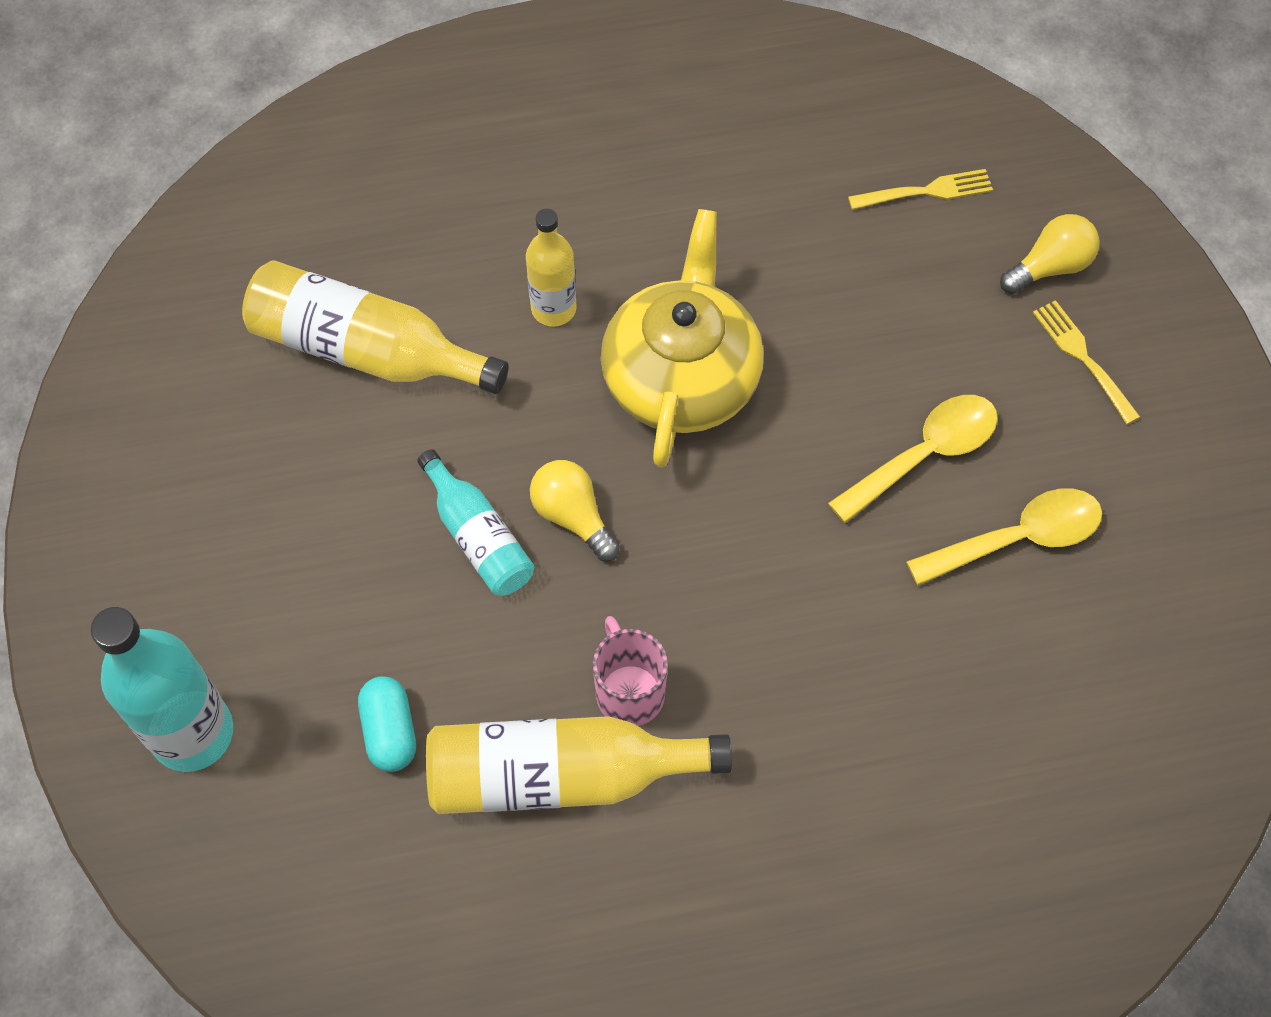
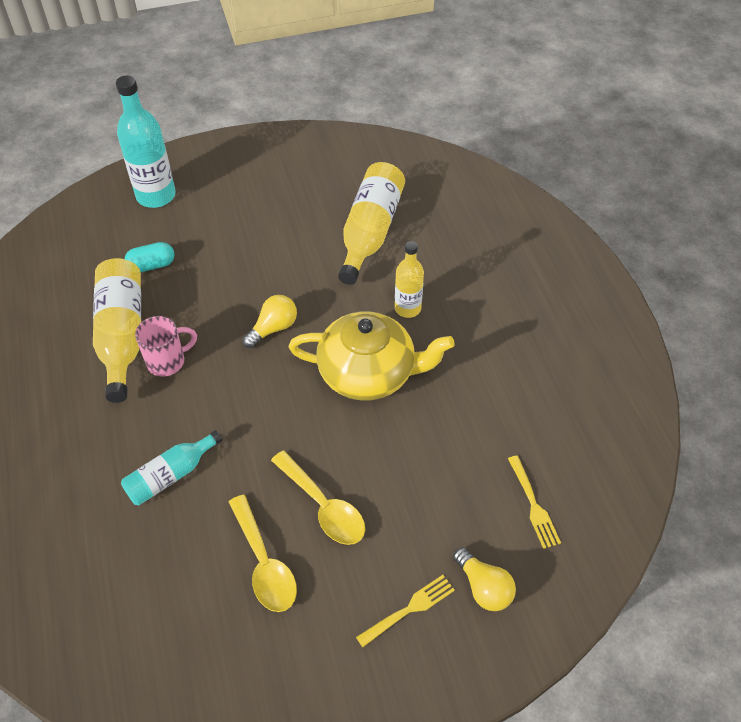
camera: 85 degrees right, 10 degrees down
turquoise bottle [417,449,534,596] -> turquoise bottle moved to [121,430,223,505]

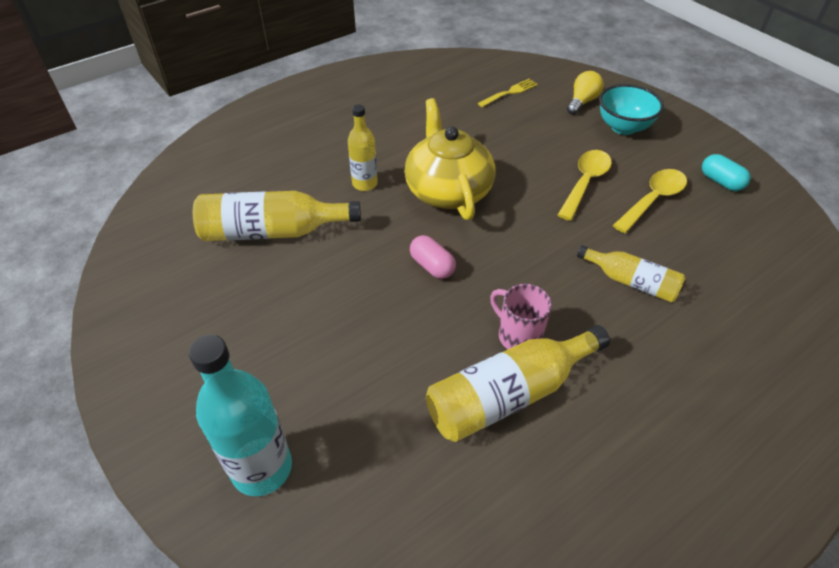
camera: 110 degrees left, 5 degrees down
turquoise bottle [121,430,223,505] -> yellow bottle [577,245,685,302]
turquoise capsule [125,242,174,272] -> turquoise capsule moved to [702,154,751,191]
yellow light bulb [243,295,297,348] -> pink capsule [410,235,456,279]
yellow fork [356,575,455,647] -> turquoise bowl [599,84,664,135]

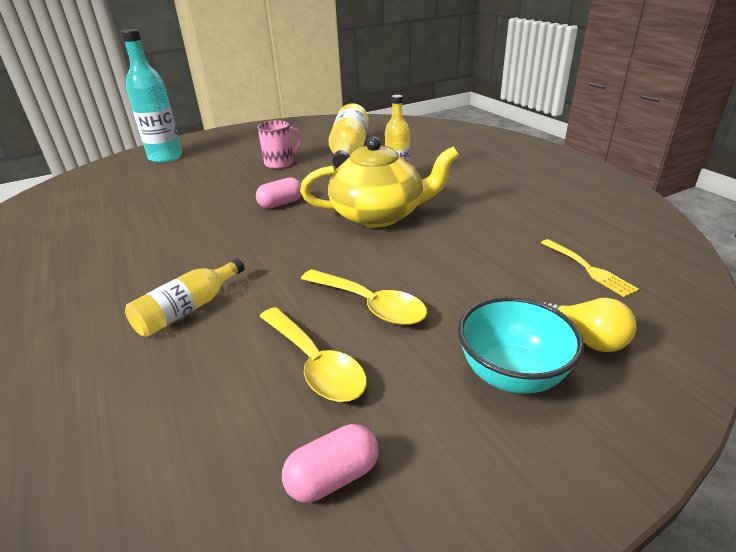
camera: 100 degrees right, 15 degrees down
yellow bottle [426,325,610,442] -> none
pink mug [490,284,552,349] -> pink mug moved to [257,120,302,169]
turquoise capsule [702,154,751,191] -> pink capsule [282,424,379,503]

